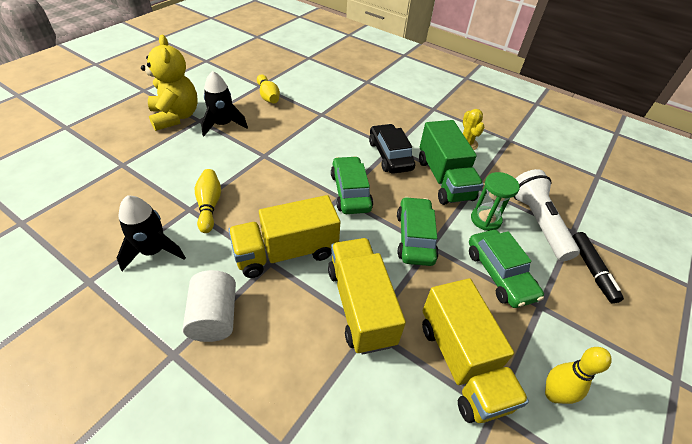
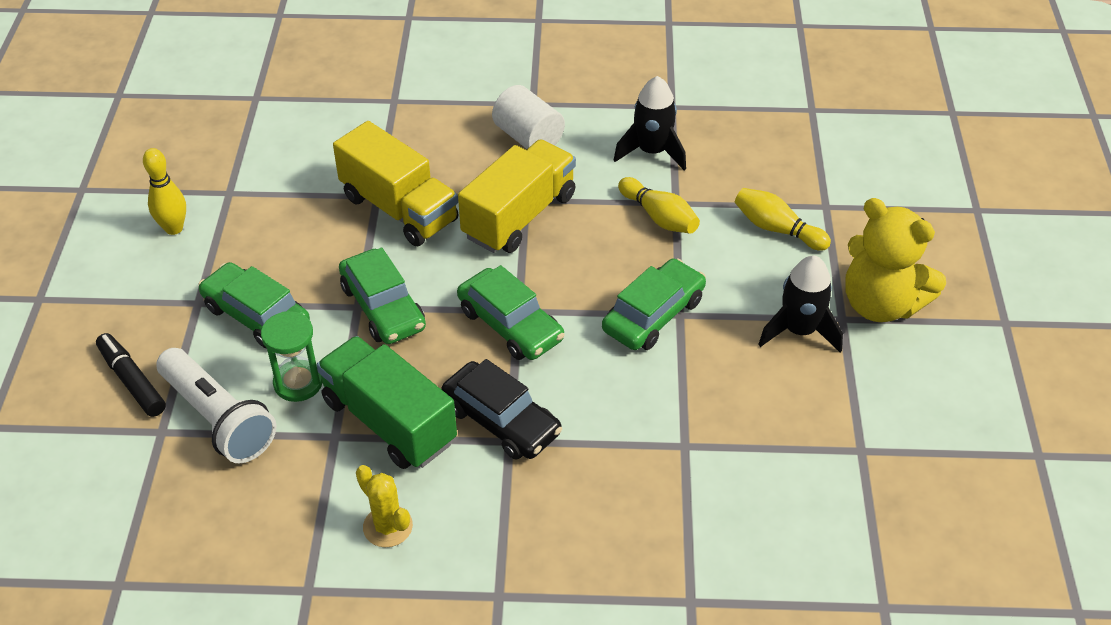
camera: 150 degrees right, 0 degrees up
yellow bowling pin [257,74,280,103] -> yellow bowling pin moved to [735,188,831,251]
yellow truck [422,278,529,423] -> none
none -> green car [602,258,706,350]

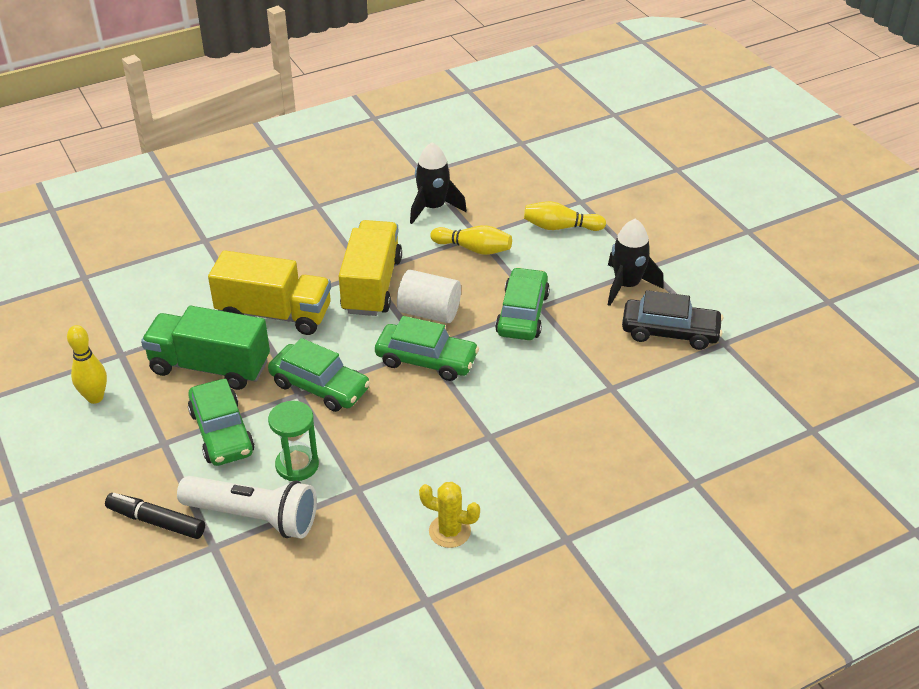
camera: 30 degrees left, 5 degrees down
green car [198,262,310,348] -> green car turned 120 degrees counterclockwise [188,379,255,466]
green truck [317,336,457,469] -> green truck moved to [141,306,270,390]
black car [441,359,562,460] -> black car moved to [622,290,723,350]
white cylinder [492,85,565,149] -> white cylinder moved to [397,270,461,323]
yellow teddy bear [845,198,946,322] -> none

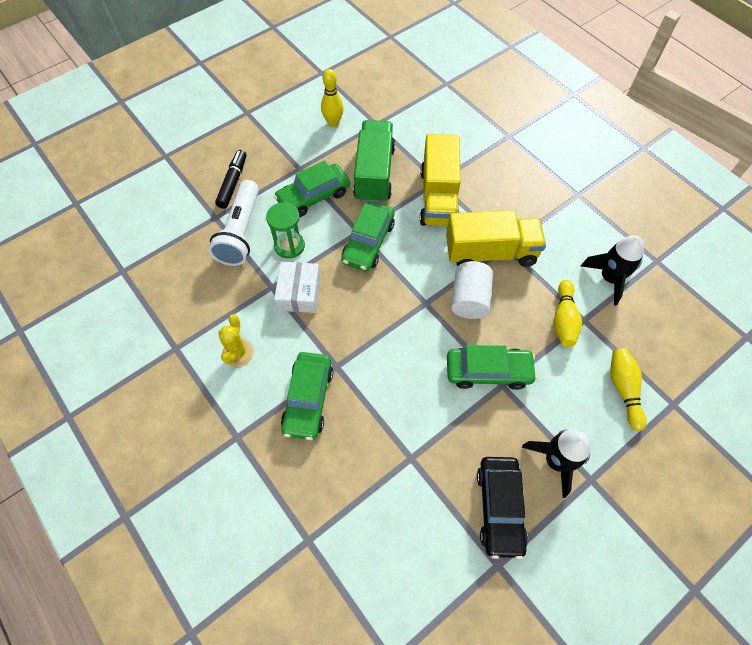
camera: 80 degrees right, 20 degrees up
green car [375,316,479,381] -> green car moved to [281,352,333,440]
none -> white box [274,262,321,313]

